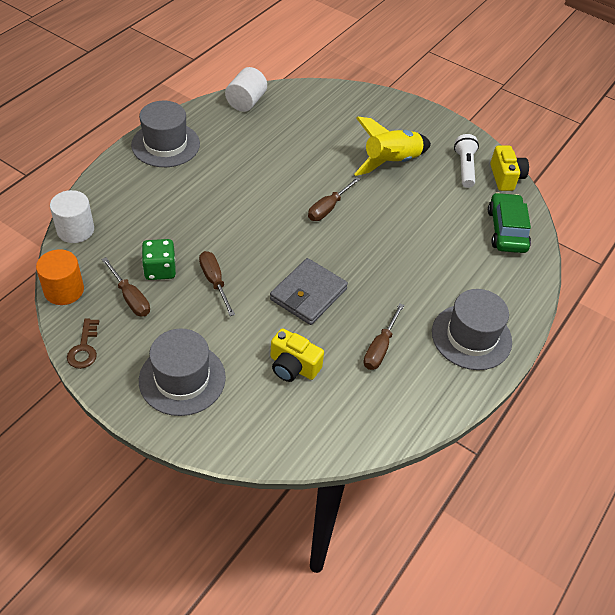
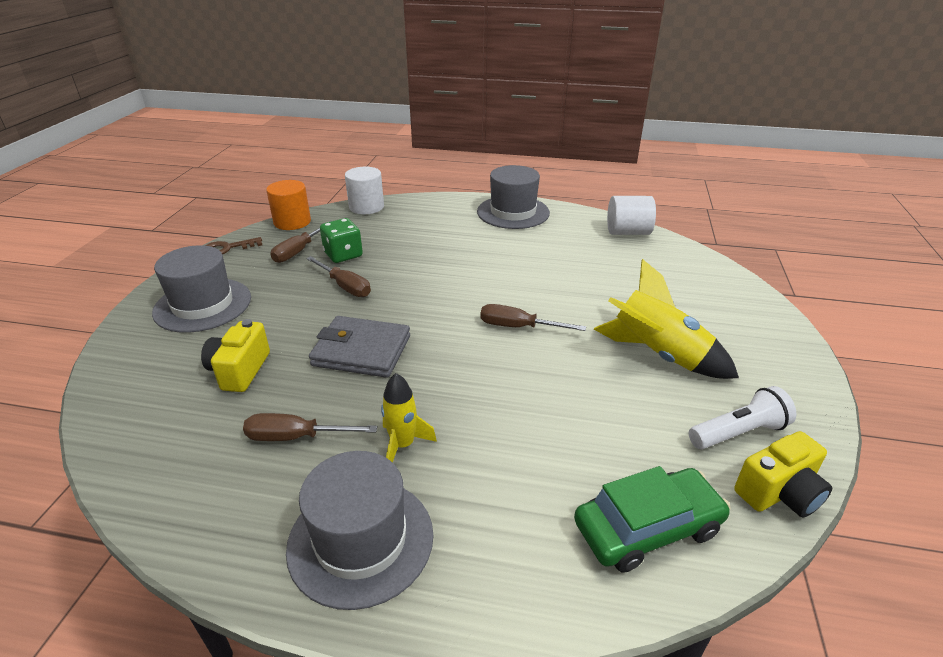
camera: 70 degrees right, 15 degrees down
brown screwdriver [199,251,235,316] -> brown screwdriver turned 90 degrees clockwise [306,256,371,297]
none -> yellow rocket [381,373,437,463]

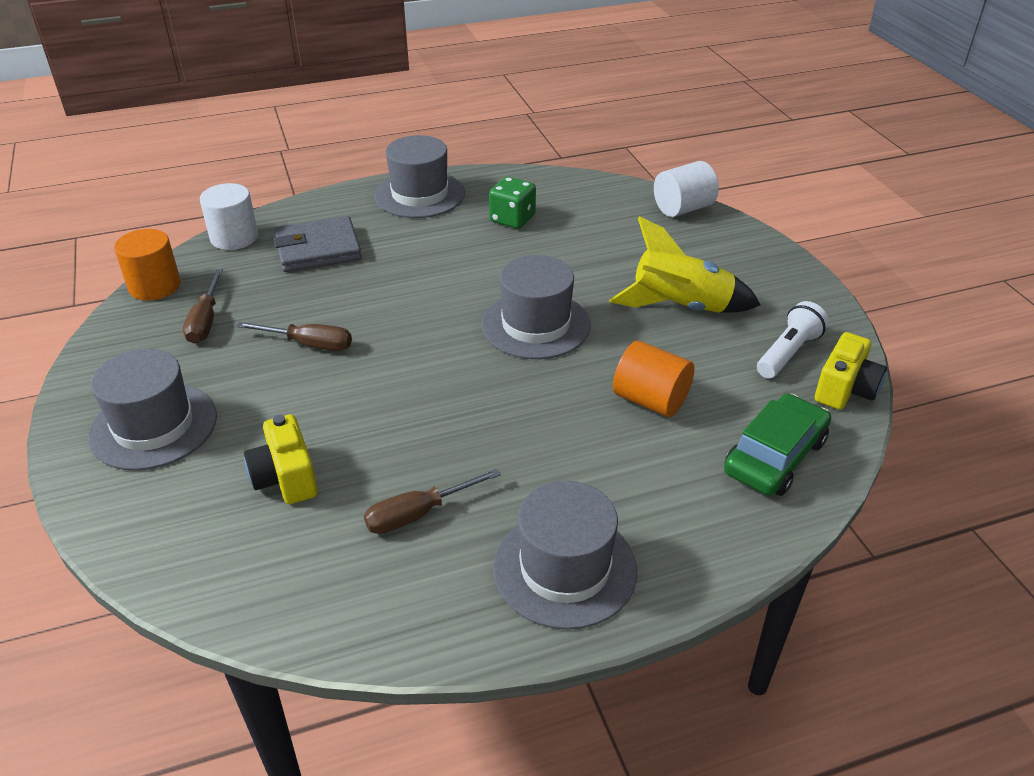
camera: 30 degrees left, 5 degrees up
brown key [205,237,262,254] -> none
grey wallet [309,316,410,378] -> grey wallet moved to [273,216,362,272]
green dice [320,218,363,263] -> green dice moved to [489,177,536,229]
yellow rocket [381,373,437,463] -> none
brown screwdriver [480,304,586,331] -> grey hat [482,255,591,359]
white cylinder [607,196,656,235] -> white cylinder moved to [654,161,719,217]
none -> orange cylinder [613,341,695,417]

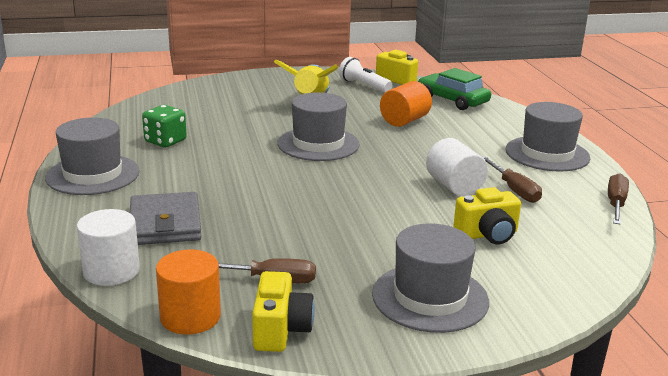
camera: 85 degrees left, 15 degrees down
brown screwdriver [236,322,352,351] -> brown screwdriver moved to [608,173,629,224]
white cylinder [654,161,719,217] -> white cylinder moved to [426,138,488,196]
none -> yellow camera [252,271,315,352]

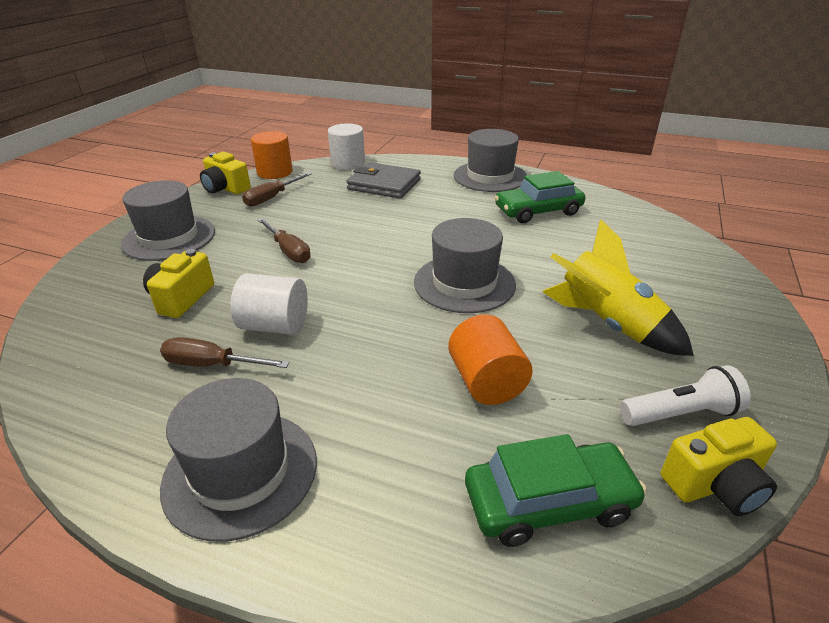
camera: 125 degrees right, 10 degrees up
green dice [142,105,187,147] -> green car [494,171,585,223]
brown screwdriver [608,173,629,224] -> brown screwdriver moved to [258,218,311,263]

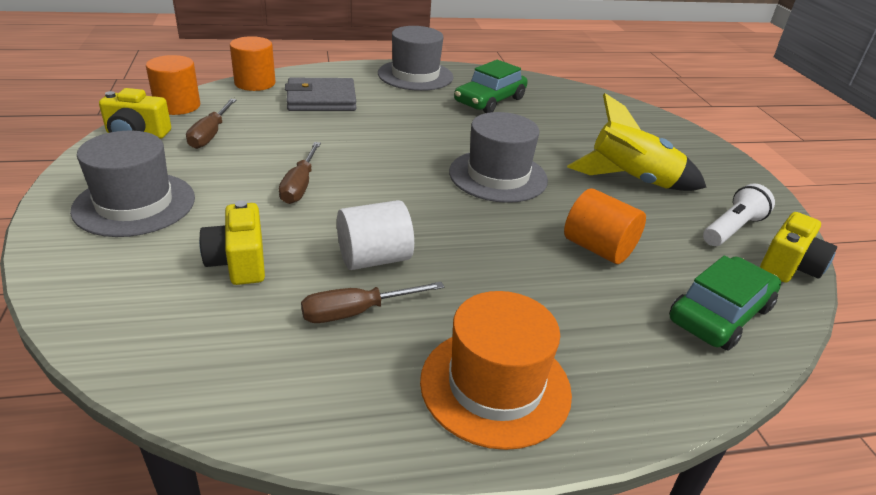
camera: 35 degrees left, 0 degrees up
grey hat [160,378,317,542] -> orange hat [420,291,572,450]
brown screwdriver [258,218,311,263] -> brown screwdriver turned 75 degrees clockwise [279,142,321,204]
white cylinder [328,124,365,170] -> orange cylinder [230,36,275,91]

